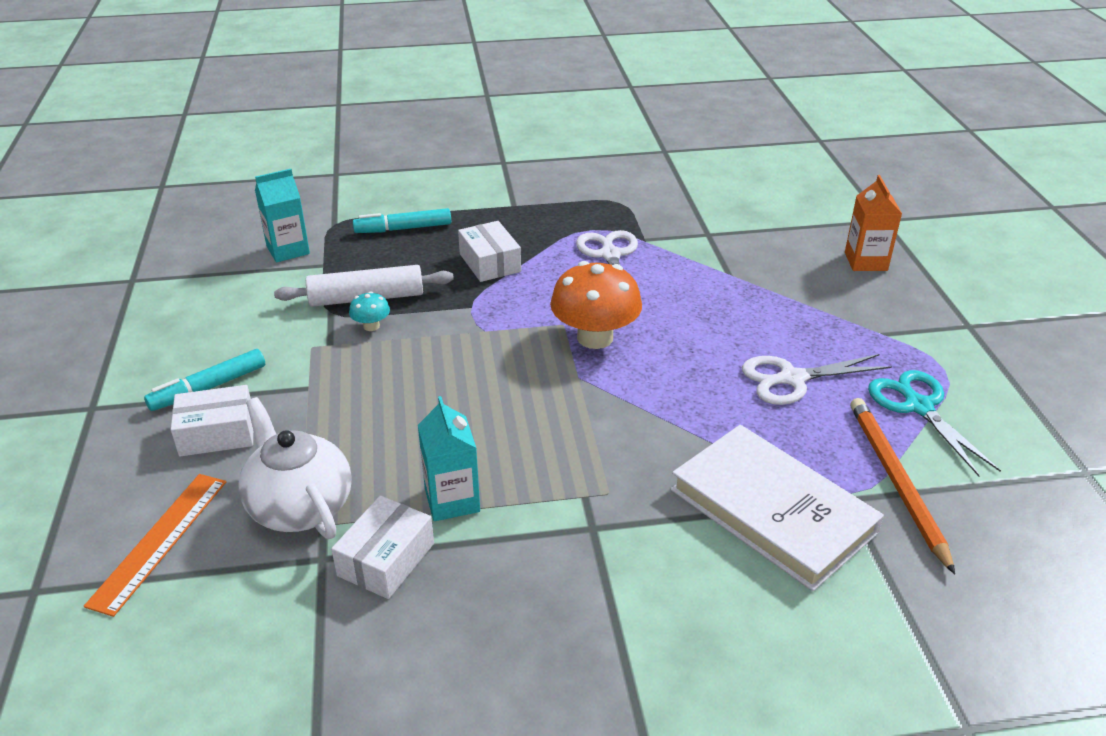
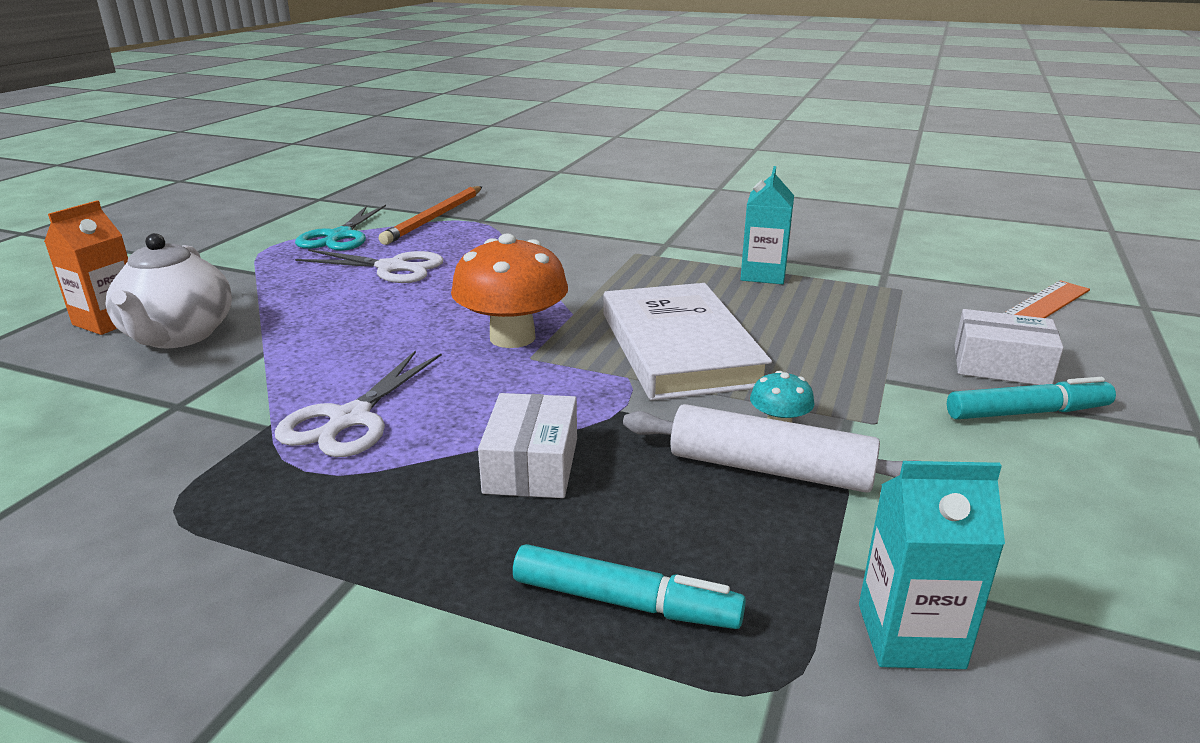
camera: 150 degrees left, 10 degrees down
white teapot [238,397,352,539] -> white teapot moved to [106,233,232,348]
white box [331,495,434,599] -> none
white book [671,425,884,591] -> white book moved to [603,283,772,400]

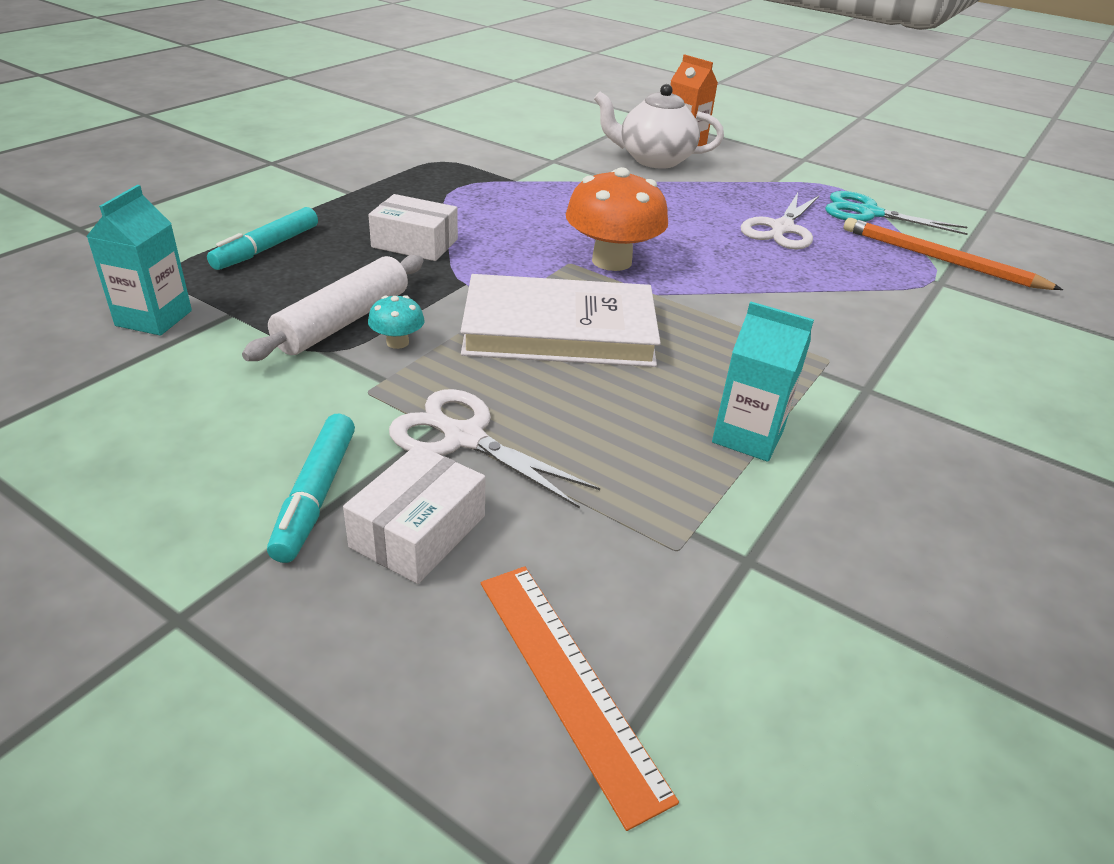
camera: 100 degrees right, 10 degrees up
white scissors [275,350,442,457] -> white scissors moved to [389,389,600,509]

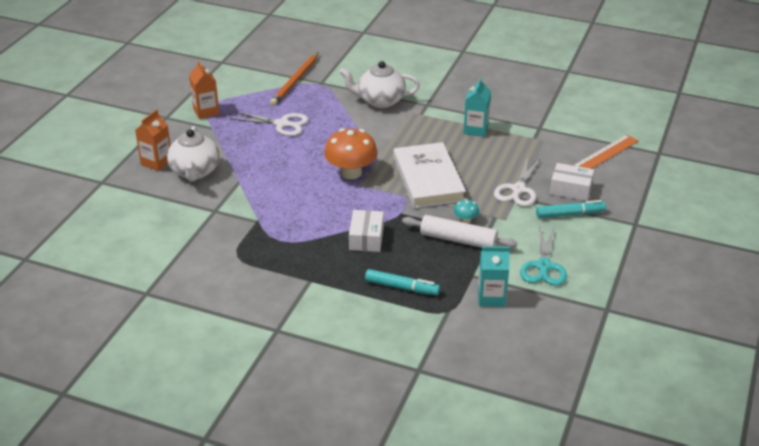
camera: 100 degrees left, 0 degrees up
turquoise scissors [825,191,968,235] -> turquoise scissors moved to [520,227,567,286]
none -> orange carton [189,61,219,119]
none -> white teapot [339,61,420,108]

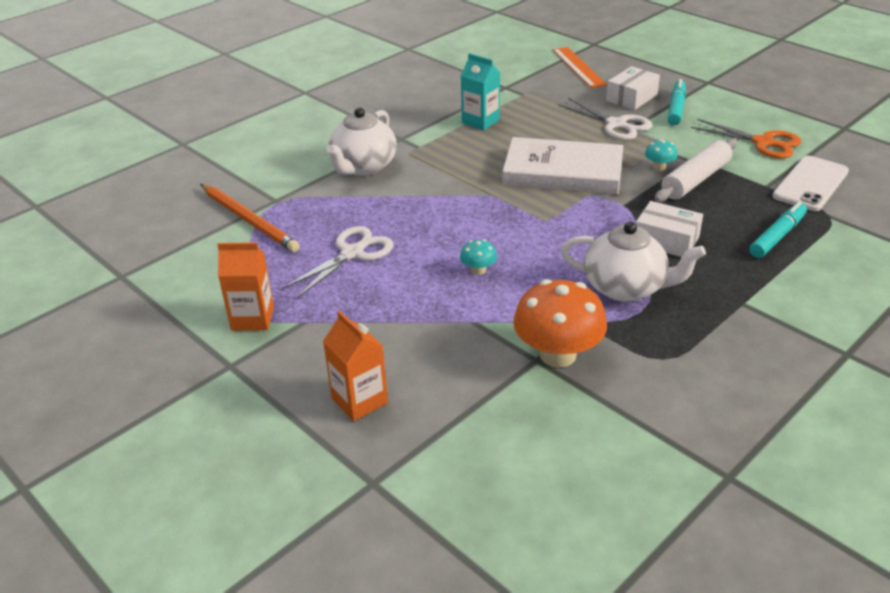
camera: 65 degrees left, 0 degrees up
white teapot [167,126,220,181] -> white teapot moved to [561,221,706,302]
orange mushroom [324,128,378,179] -> orange mushroom moved to [513,279,607,367]
turquoise carton [478,246,510,307] -> white phone [773,156,849,211]
turquoise scissors [520,227,567,286] -> orange scissors [691,119,801,159]
none -> turquoise mushroom [460,239,497,275]

